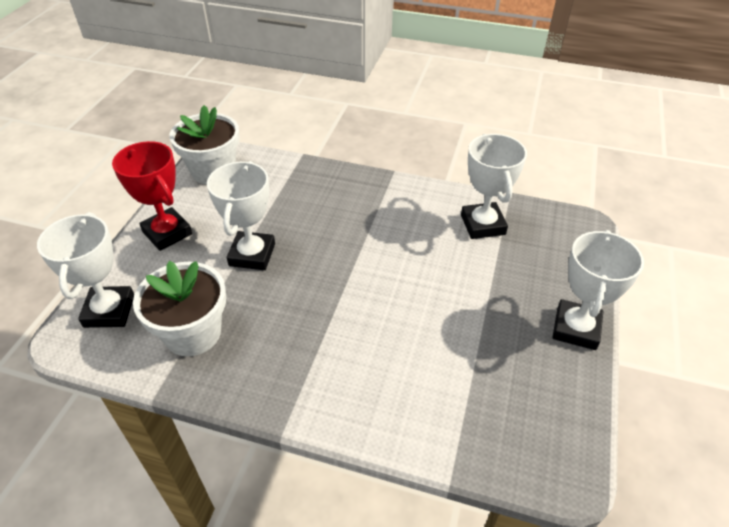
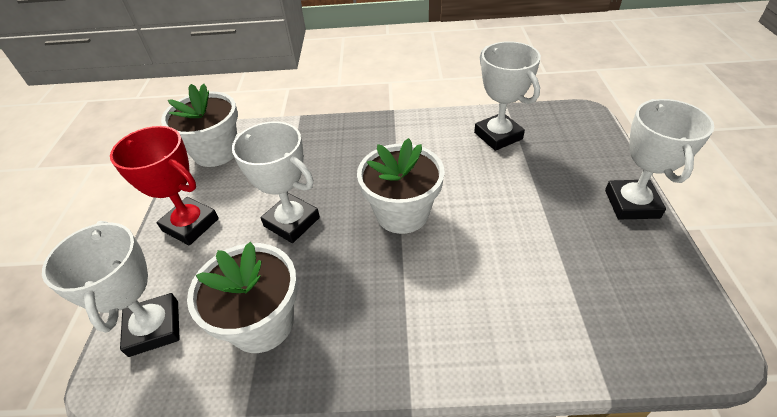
camera: 15 degrees left, 0 degrees up
white trophy [207,161,275,270] -> white trophy turned 45 degrees counterclockwise [232,122,320,243]
none -> white flower pot [357,138,445,234]

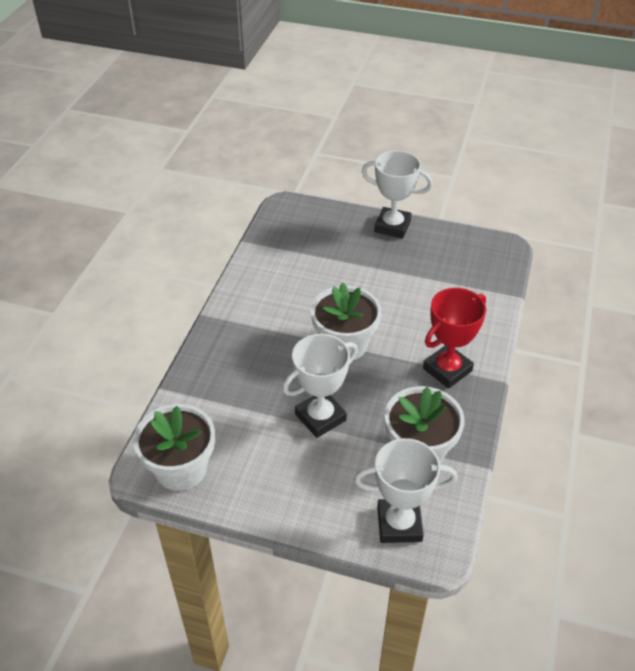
camera: 75 degrees left, 0 degrees up
red trophy [110,126,219,246] -> red trophy moved to [423,288,486,389]
white trophy [474,41,541,151] -> none

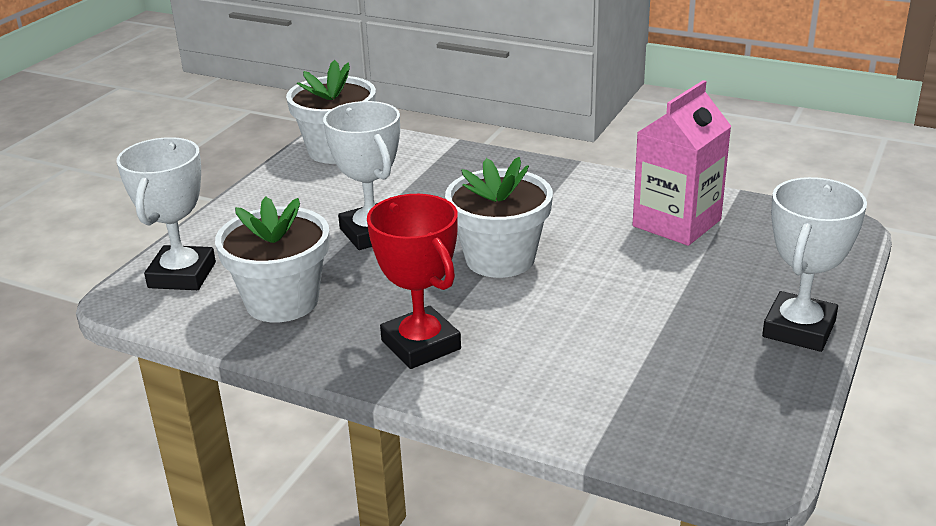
camera: 100 degrees right, 15 degrees down
none -> pink carton [633,80,731,246]

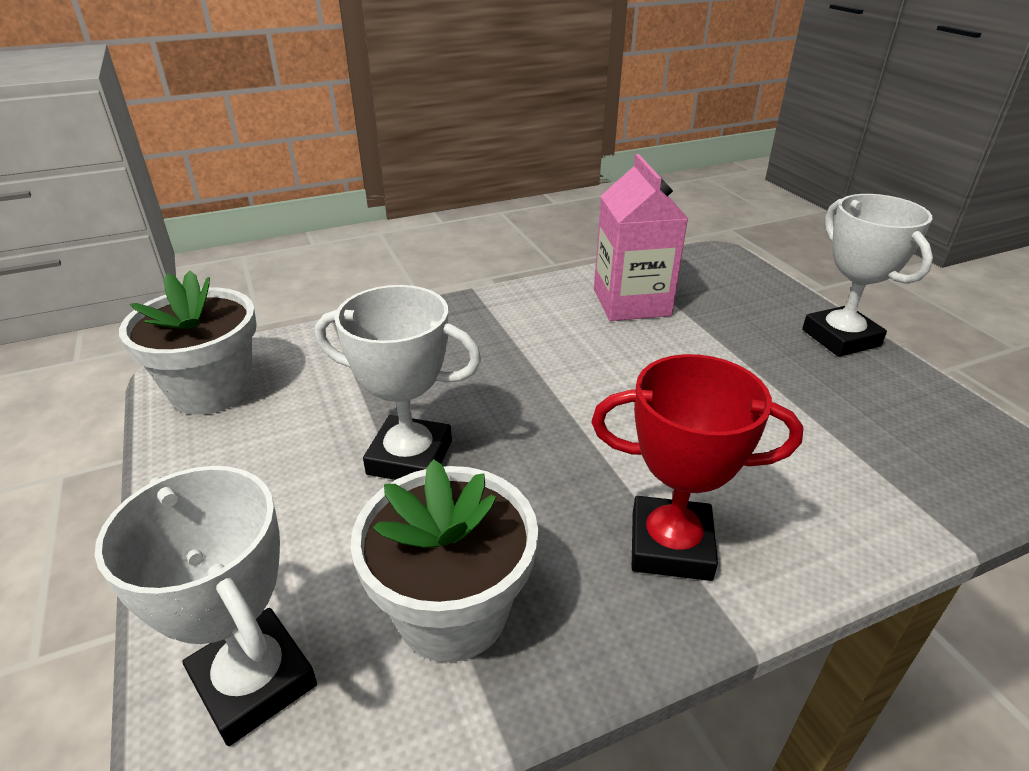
camera: 50 degrees left, 5 degrees up
white flower pot [445,157,553,278] -> none

